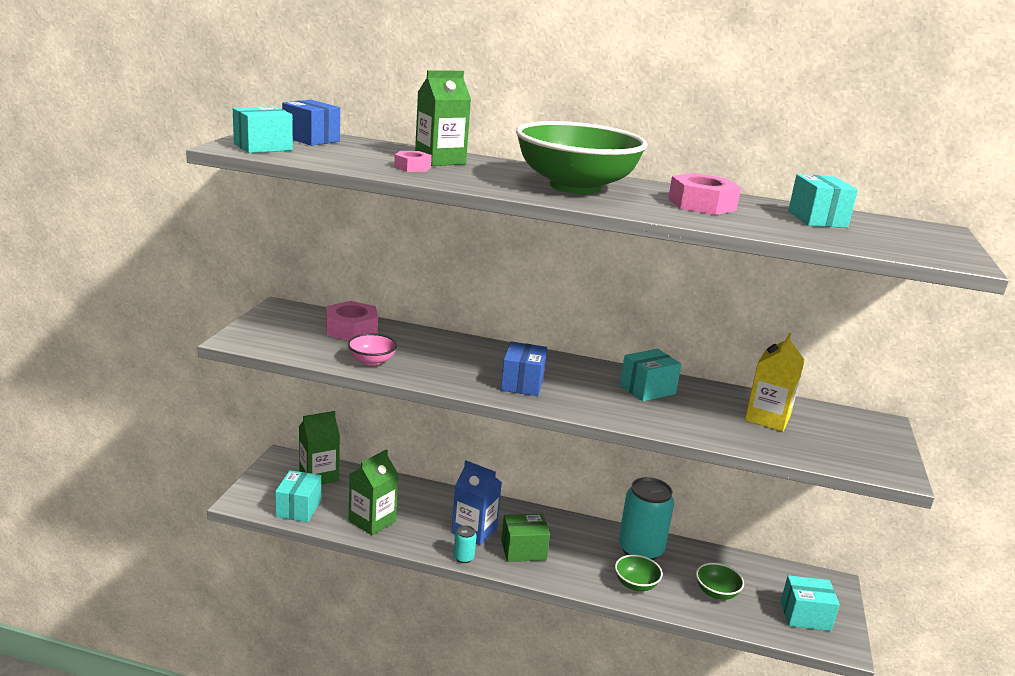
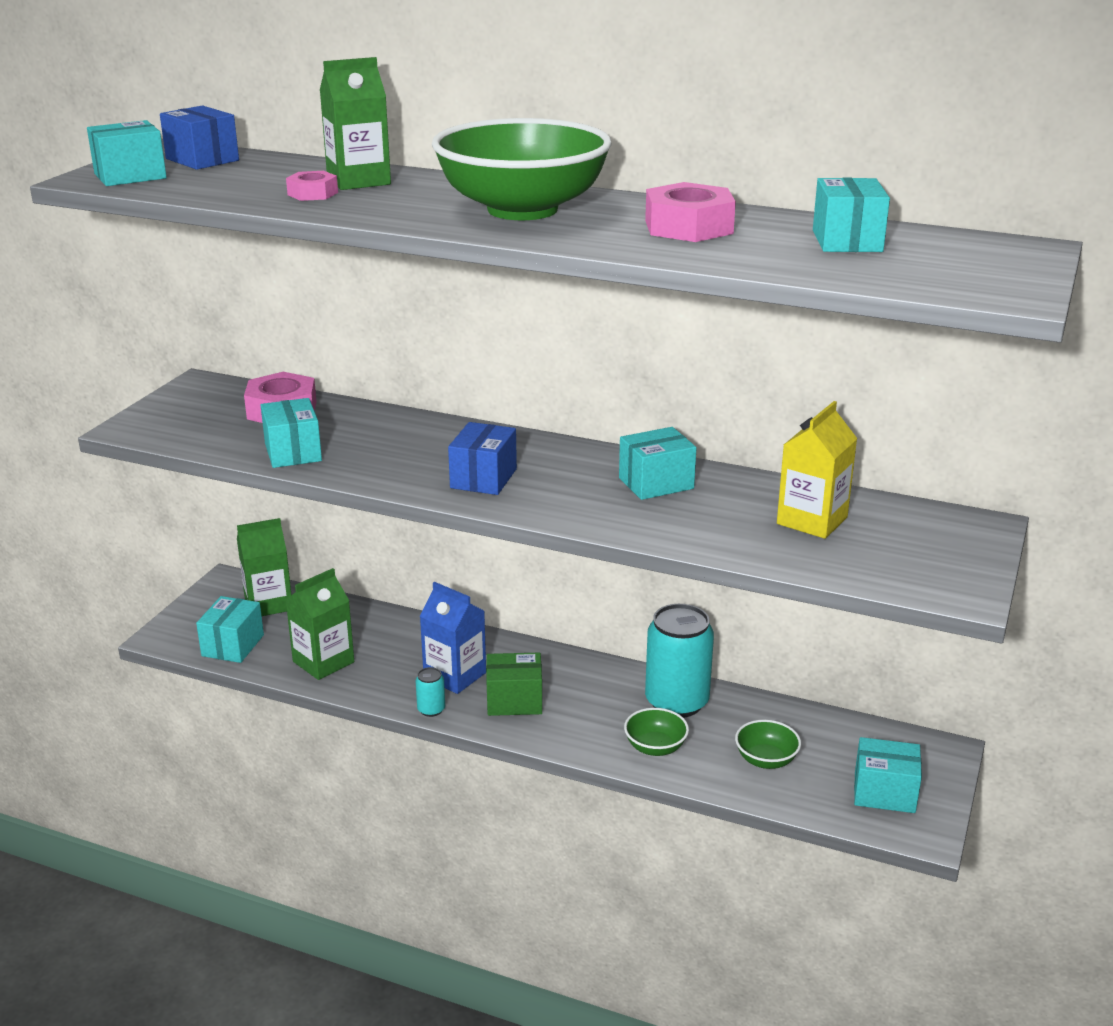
camera: 10 degrees right, 5 degrees up
pink bowl [348,334,397,366] -> turquoise box [261,398,322,468]

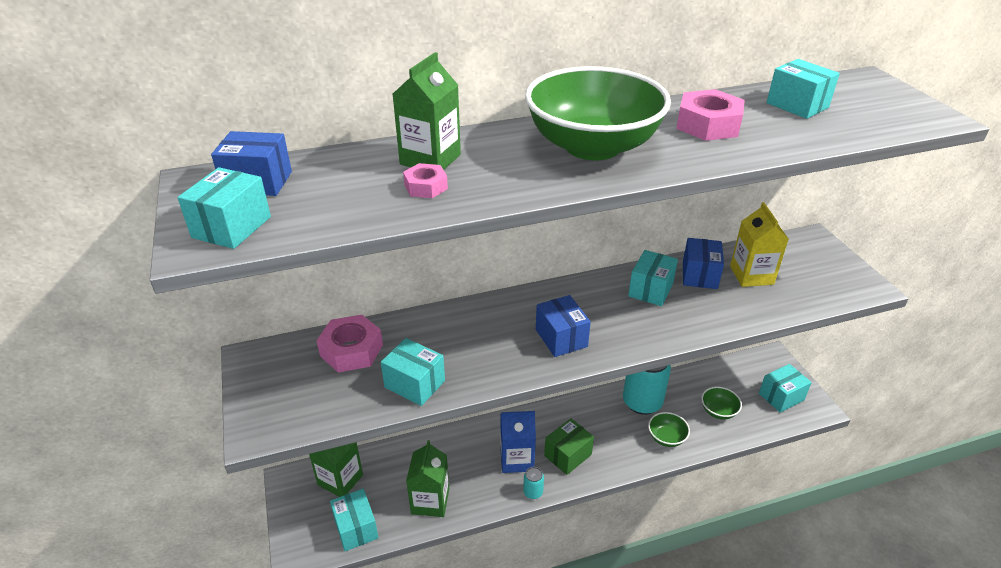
camera: 40 degrees left, 10 degrees up
none -> blue box [683,238,724,289]

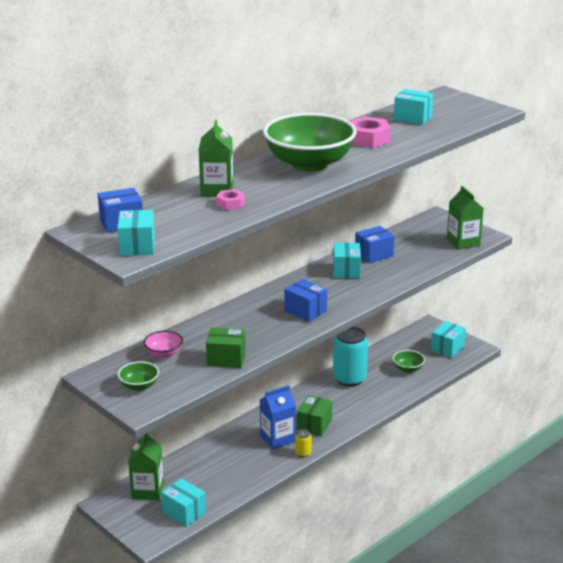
camera: 25 degrees left, 10 degrees down
pink nut [316,315,383,373] -> pink bowl [144,331,183,358]
turquoise box [381,338,445,406] -> green box [206,327,246,368]
green carton [406,440,449,517] -> green carton moved to [447,186,484,250]
turquoise can [523,467,544,499] -> yellow can [295,429,312,457]
green bowl [648,412,690,447] -> green bowl moved to [118,361,159,391]
blue box [683,238,724,289] -> blue box turned 75 degrees clockwise [355,226,394,263]
yellow carton [730,202,789,287] -> none

